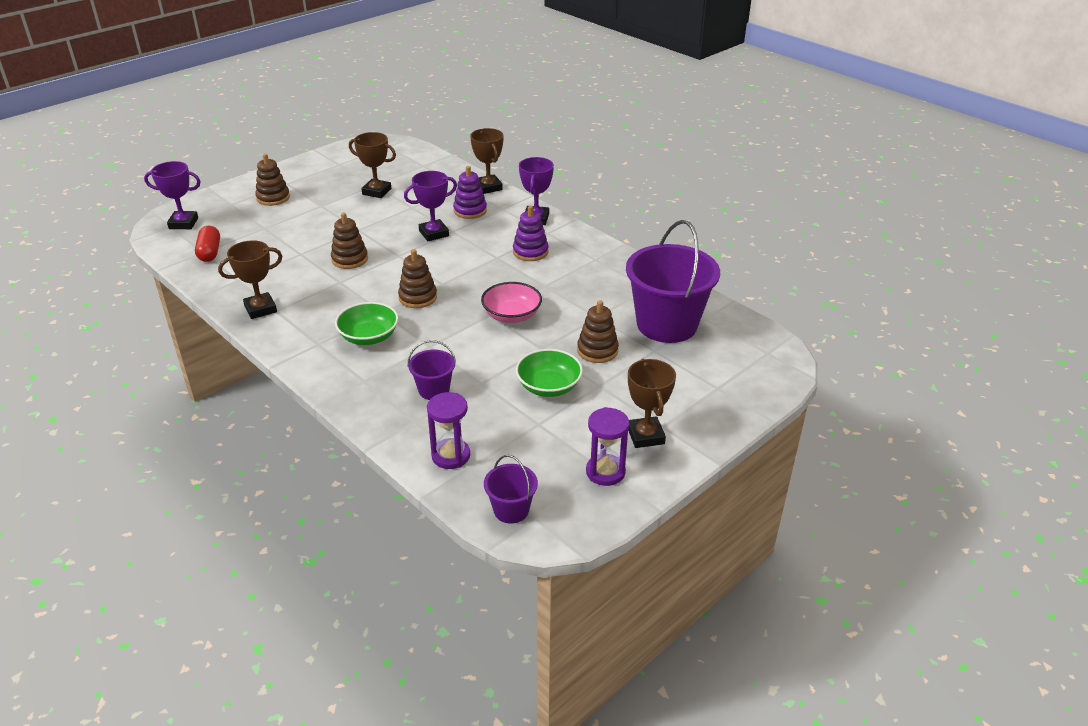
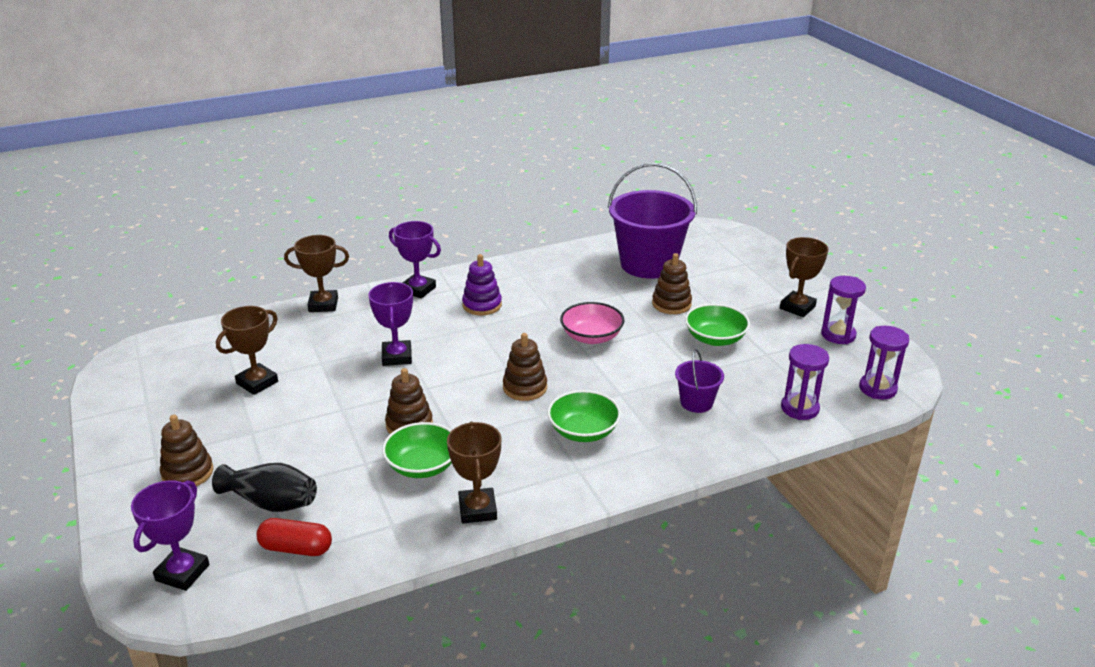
camera: 70 degrees left, 5 degrees down
purple stacking toy [453,166,487,219] -> none
purple bucket [484,455,538,523] -> purple hourglass [859,326,909,399]
brown trophy [628,359,676,448] -> brown trophy turned 60 degrees counterclockwise [780,237,828,317]
none -> black vase [212,463,317,512]
none -> green bowl [382,422,452,478]

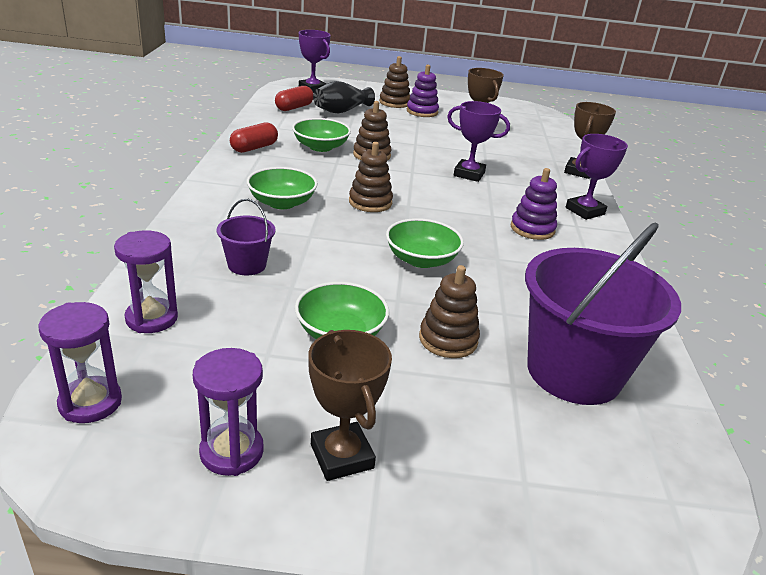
camera: 115 degrees right, 0 degrees up
brown trophy [447,422,501,524] -> red capsule [230,122,278,153]
pink bowl [560,302,625,344] -> green bowl [386,218,464,268]
none -> purple stacking toy [407,65,439,117]

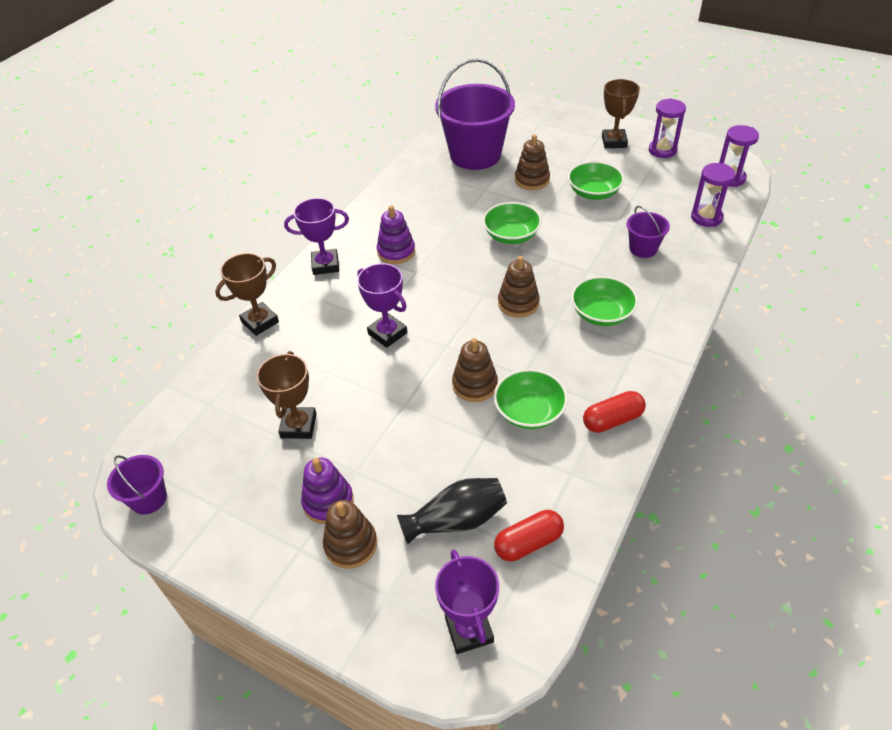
camera: 150 degrees left, 15 degrees up
none -> purple bucket [107,455,167,515]

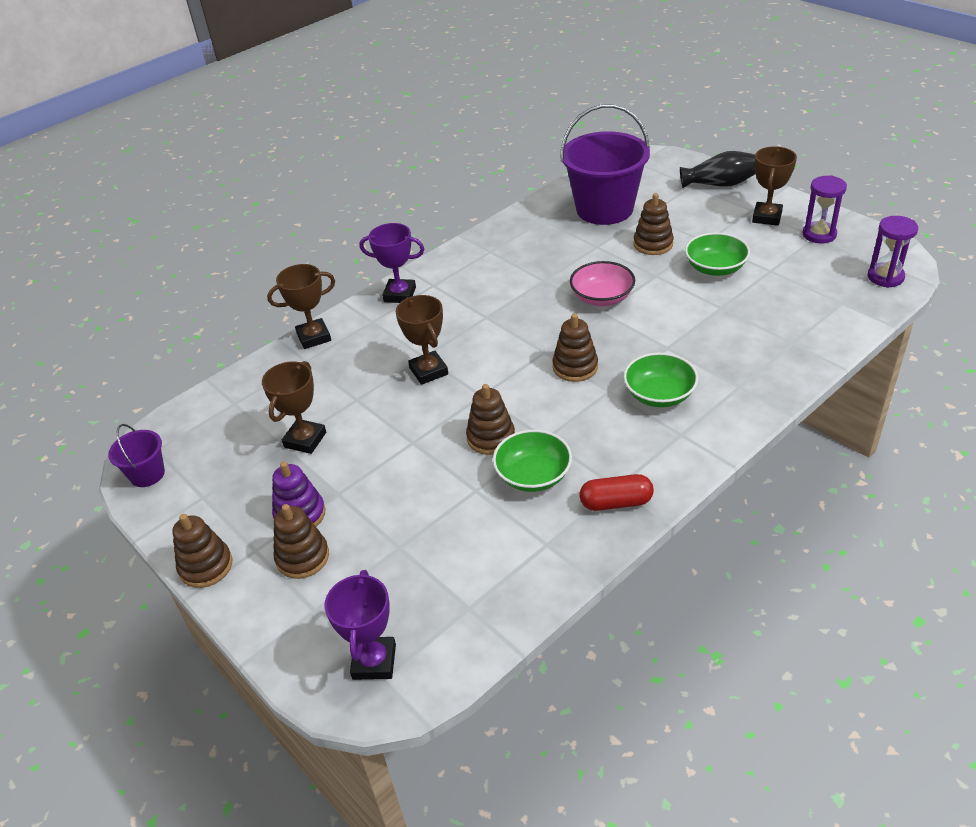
camera: 20 degrees right, 5 degrees down
purple trophy [357,263,407,348] -> brown trophy [396,295,448,385]
purple stacking toy [377,206,415,264] -> none
black vase [397,478,507,544] -> black vase moved to [680,151,756,188]
green bowl [483,202,542,244] -> pink bowl [570,261,635,306]
red capsule [494,510,564,561] -> none
purple bucket [627,206,670,258] -> none
purple hourglass [691,163,736,227] -> none
none -> brown stacking toy [172,514,232,588]

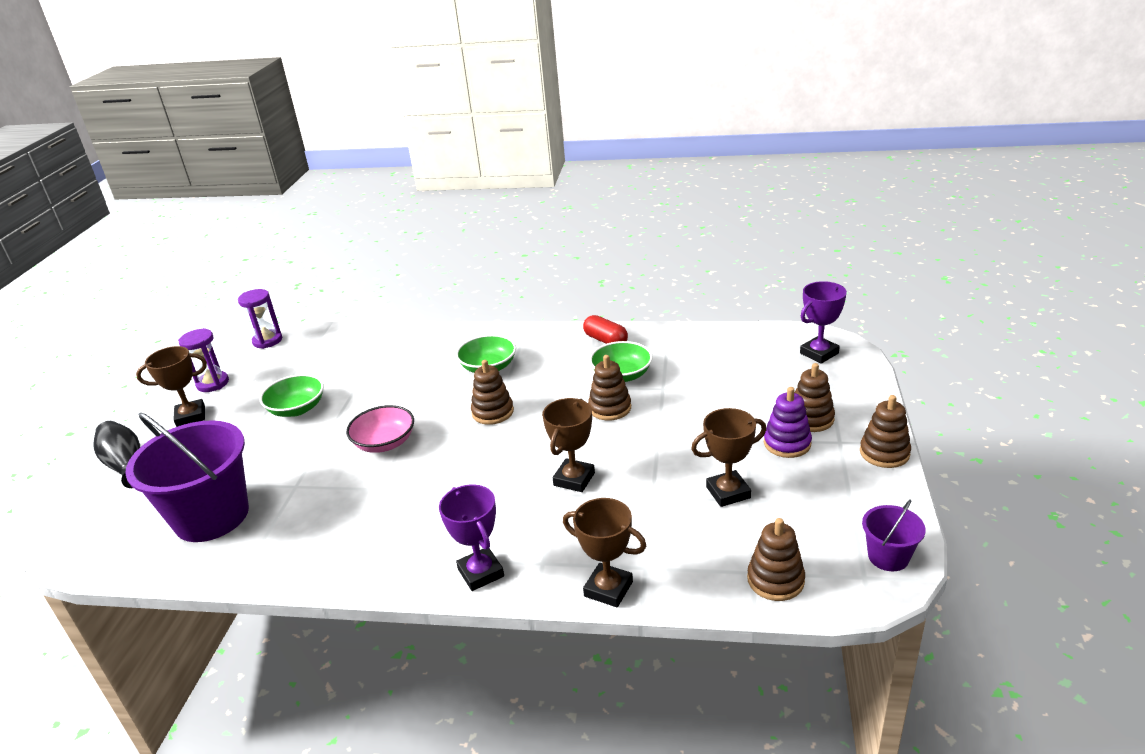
camera: 130 degrees left, 10 degrees down
brown stacking toy [633,193,674,255] -> brown stacking toy moved to [747,518,805,601]

